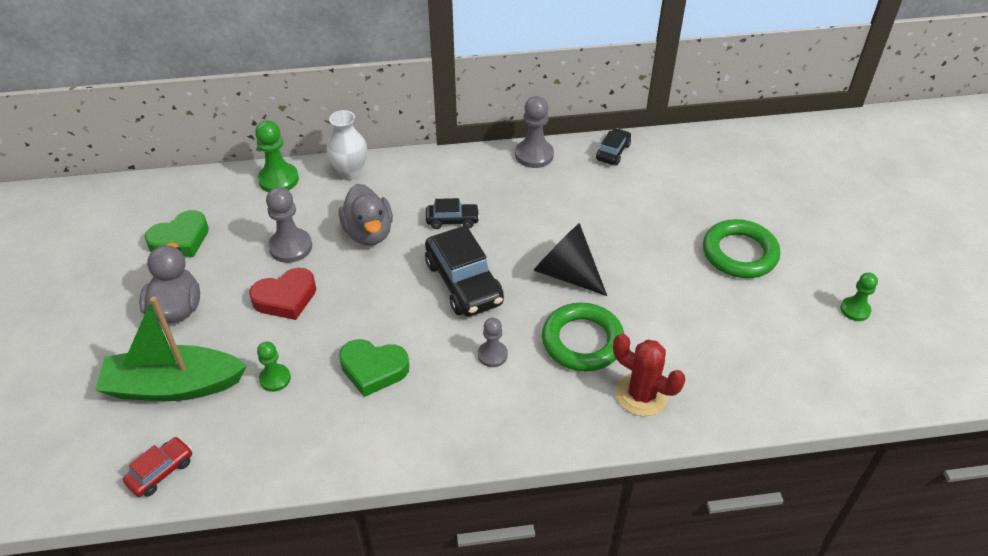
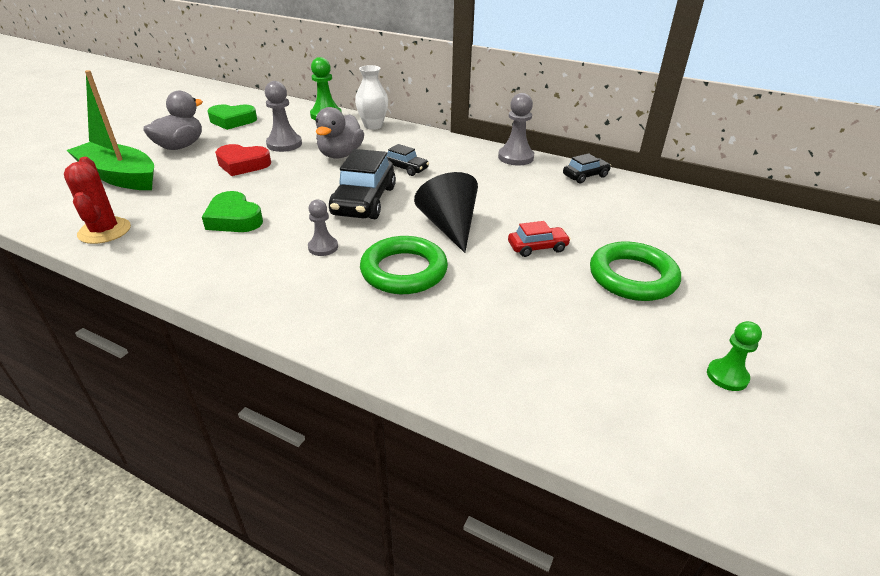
camera: 35 degrees right, 10 degrees down
red car [123,437,192,497] -> red car moved to [508,221,571,257]
green pawn [257,342,291,392] -> none
red cactus [613,333,686,416] -> red cactus moved to [64,157,131,244]

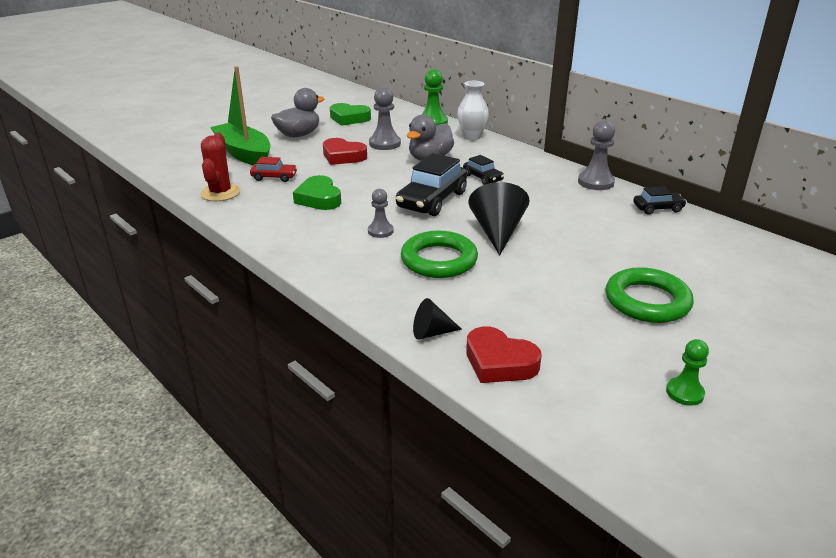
camera: 20 degrees right, 5 degrees down
red car [508,221,571,257] -> red car moved to [250,157,298,182]
none -> black cone [413,298,462,340]
none -> red heart [466,326,542,383]

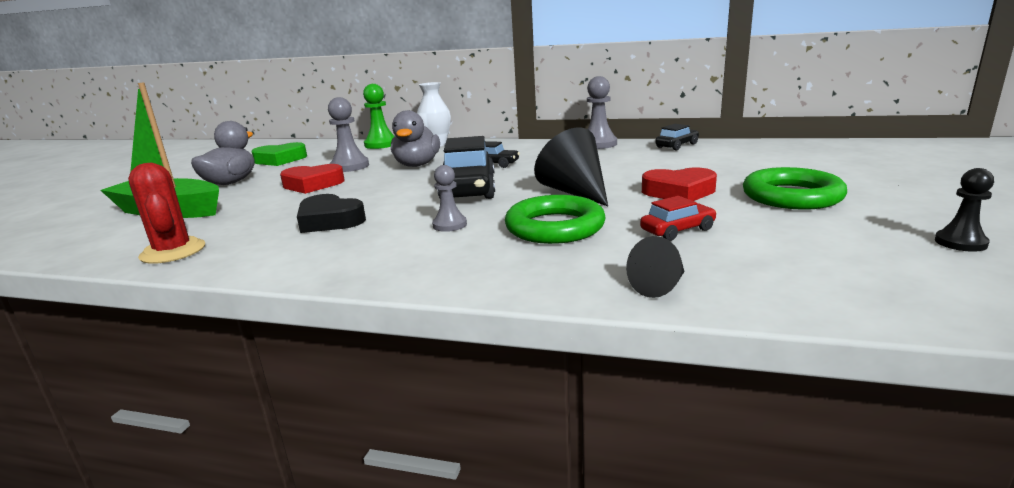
camera: 30 degrees left, 10 degrees down
red car [250,157,298,182] -> red car moved to [640,196,717,241]
green heart [293,175,341,210] -> black heart [297,194,366,233]
red heart [466,326,542,383] -> red heart moved to [642,168,717,201]
green pawn [666,339,709,406] -> black pawn [935,168,994,252]

